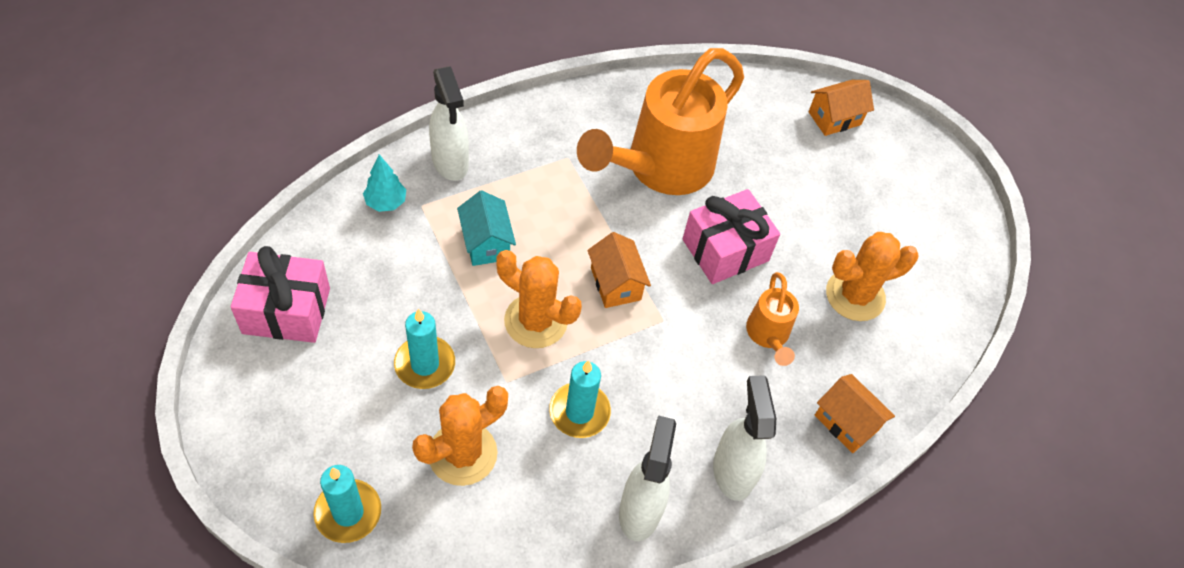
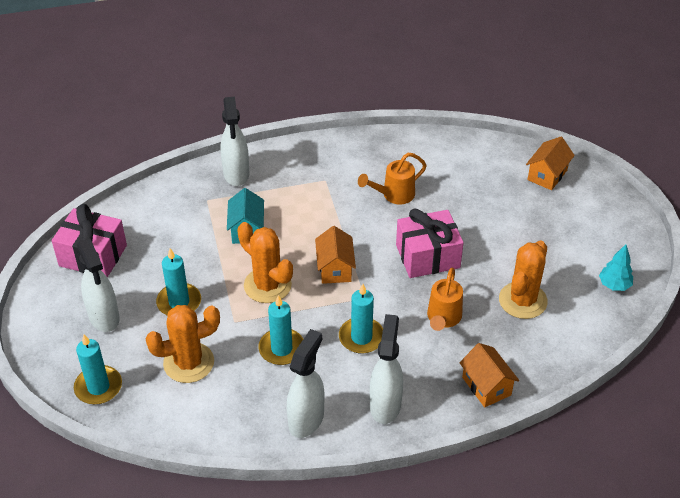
camera: 20 degrees right, 10 degrees down
turquoise tree [363,154,406,212] -> turquoise tree moved to [599,244,633,291]
orange watering can [577,48,744,195] -> orange watering can [358,153,427,204], size x0.46
orange house [808,80,874,136] -> orange house turned 45 degrees counterclockwise [526,136,575,190]
orange cactus [826,232,919,321] -> orange cactus turned 60 degrees counterclockwise [499,241,548,319]
none -> white spray bottle [77,239,120,332]
none -> turquoise candle [339,284,383,354]

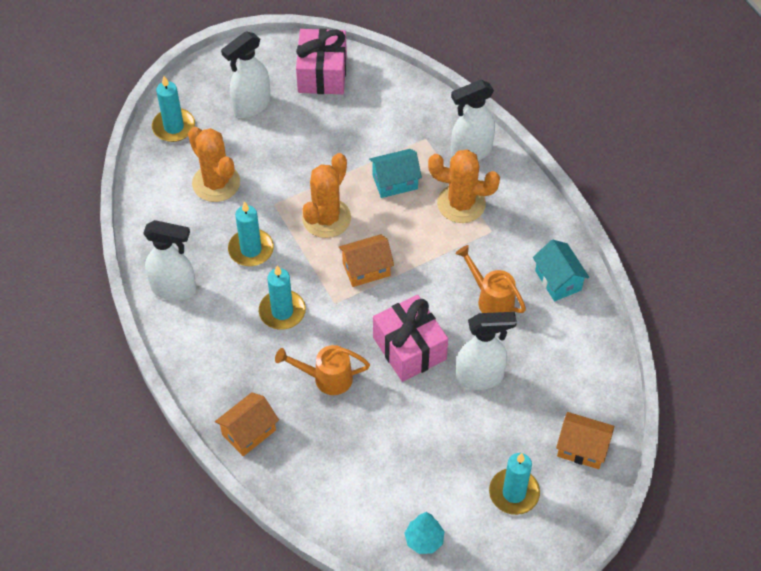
camera: 75 degrees right, 10 degrees up
turquoise candle [156,248,201,316] -> turquoise candle moved to [489,453,540,515]
white spray bottle [370,314,403,424] -> white spray bottle moved to [456,312,517,390]
orange cactus [499,241,548,319] -> orange cactus moved to [428,149,500,223]
none -> turquoise house [533,240,589,301]

